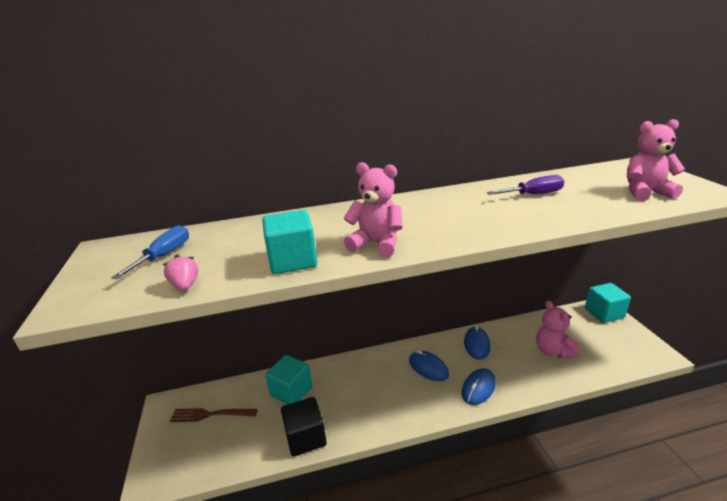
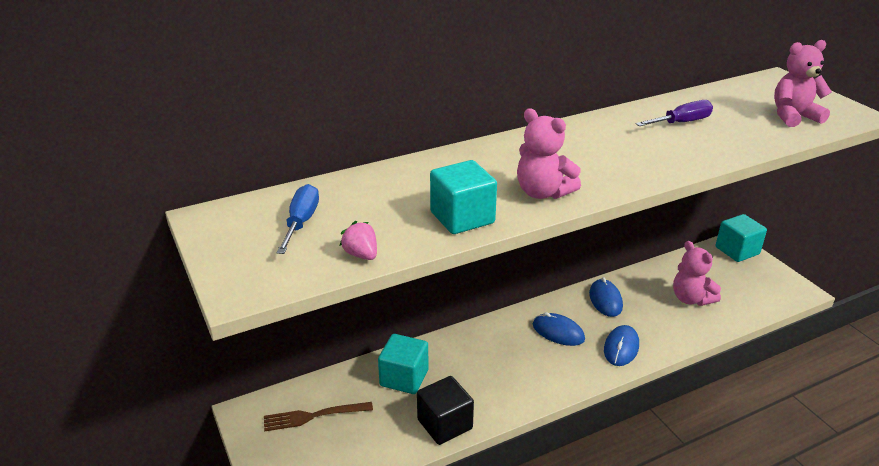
camera: 15 degrees left, 5 degrees up
pink teddy bear [343,162,403,257] -> pink teddy bear turned 150 degrees counterclockwise [517,108,581,199]

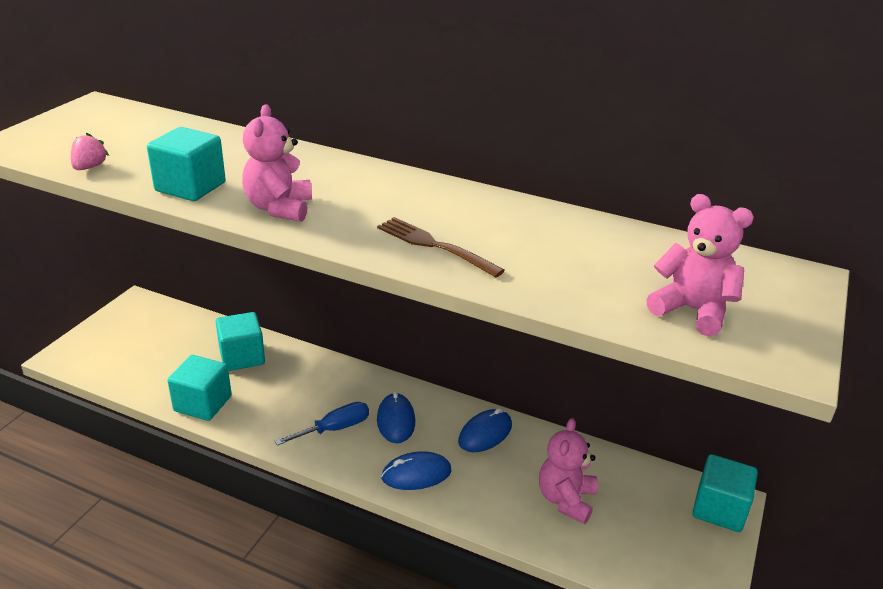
camera: 50 degrees right, 0 degrees up
brown fork [264,402,373,432] -> brown fork moved to [377,217,505,277]
blue screwdriver [276,184,319,254] -> blue screwdriver moved to [275,402,369,446]
black cube [417,376,474,445] -> turquoise cube [167,355,232,421]
purple screwdriver [636,100,713,126] -> none

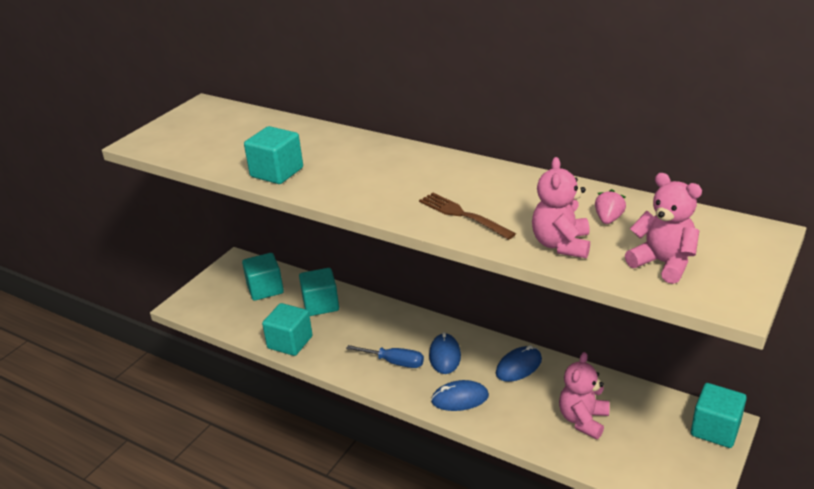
camera: 10 degrees right, 0 degrees up
pink strawberry [71,132,109,170] -> pink strawberry moved to [595,189,626,224]
pink teddy bear [242,104,312,222] -> pink teddy bear moved to [532,157,590,259]
blue screwdriver [275,402,369,446] -> blue screwdriver turned 45 degrees clockwise [346,345,424,368]
none -> turquoise cube [242,253,284,301]

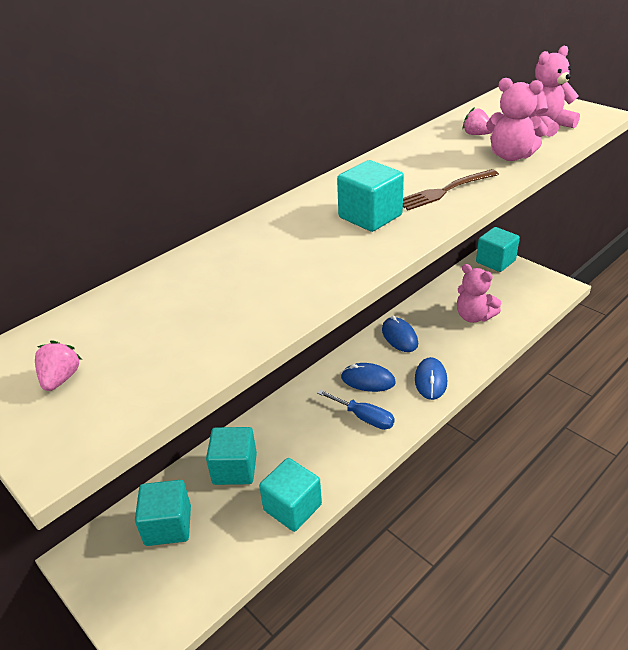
camera: 75 degrees left, 5 degrees up
turquoise cube [244,126,303,184] -> turquoise cube moved to [337,160,404,232]
blue screwdriver [346,345,424,368] -> blue screwdriver turned 90 degrees clockwise [317,390,395,430]
none -> pink strawberry [35,340,82,391]

